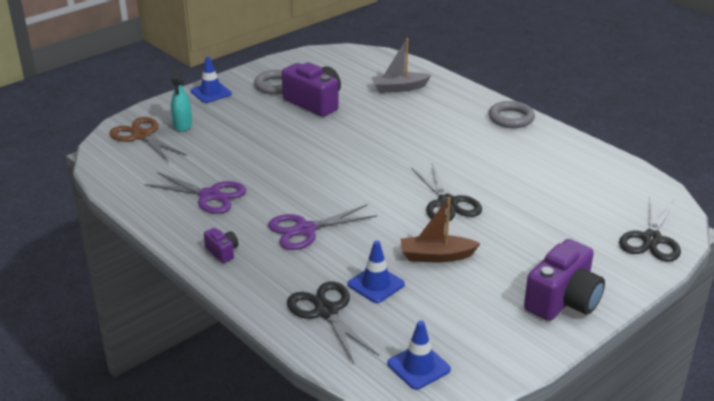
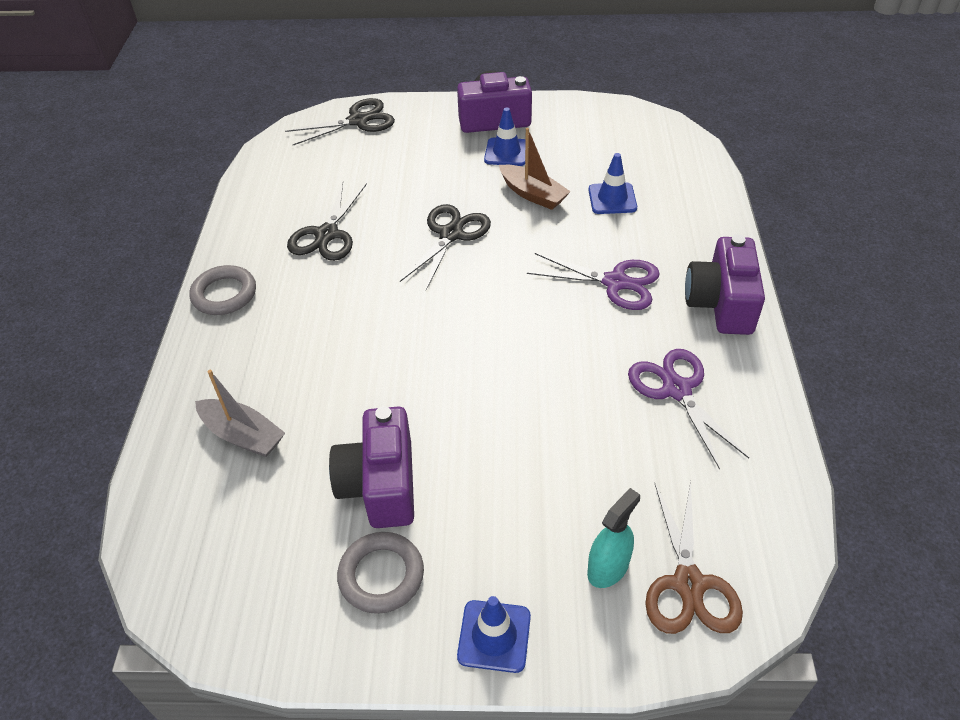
camera: 135 degrees left, 15 degrees up
purple camera [204,228,238,263] -> purple camera [685,234,765,335], size x2.13
black scissors [287,281,379,364] -> black scissors moved to [287,182,367,261]
blue traffic cone [387,320,451,390] -> blue traffic cone moved to [484,107,526,166]

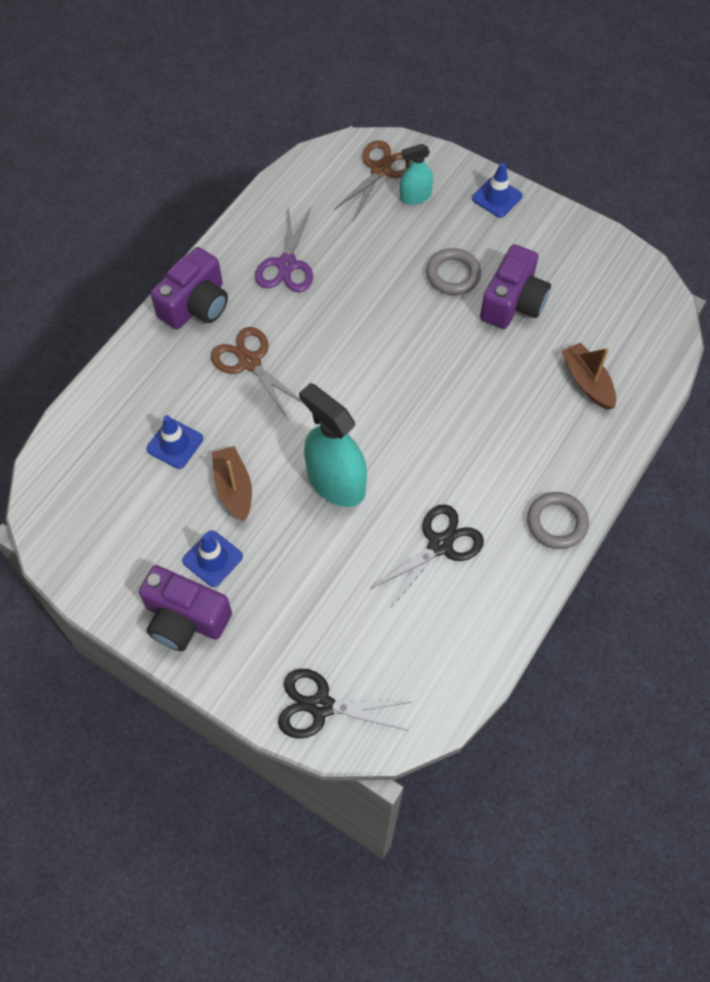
camera: 150 degrees left, 15 degrees up
grey boat [195,370,285,457] -> brown boat [562,343,616,410]
grey ring [337,532,424,614] -> grey ring moved to [426,248,481,295]
black scissors [400,204,491,290] -> turquoise spray bottle [299,383,367,507]
purple scissors [527,253,660,310] -> brown scissors [211,327,303,418]

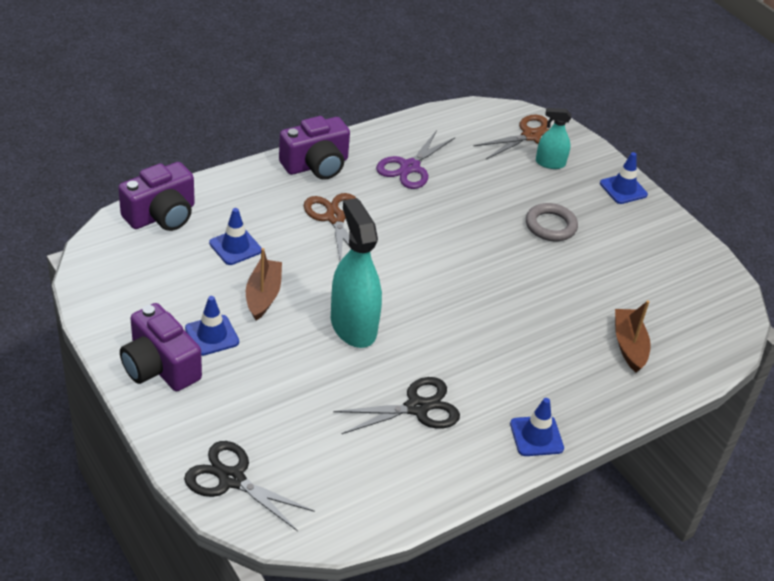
camera: 20 degrees right, 20 degrees down
purple camera [480,244,551,329] -> purple camera moved to [118,162,195,231]
grey ring [527,492,589,549] -> blue traffic cone [510,398,564,456]

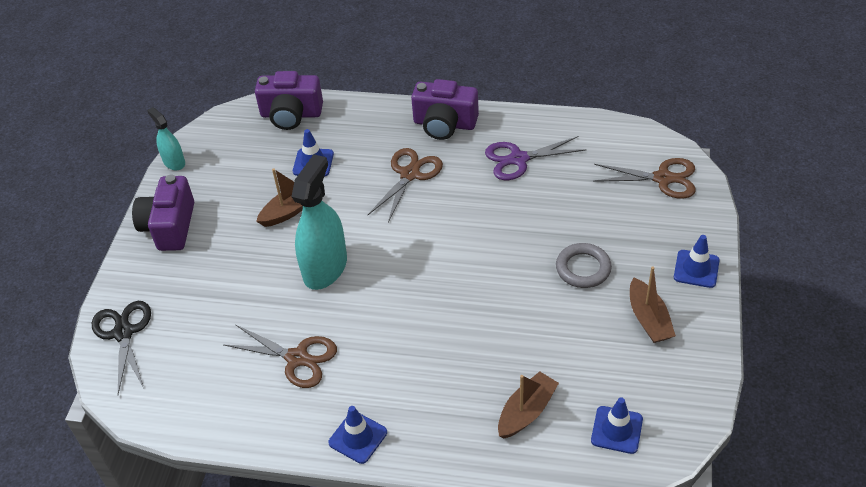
camera: 50 degrees right, 5 degrees up
blue traffic cone [185,296,239,356] -> blue traffic cone moved to [591,398,643,454]
black scissors [333,377,460,434] -> brown scissors [224,325,337,388]
turquoise spray bottle [536,108,571,169] -> turquoise spray bottle moved to [147,107,185,170]
none -> brown boat [630,267,676,343]

